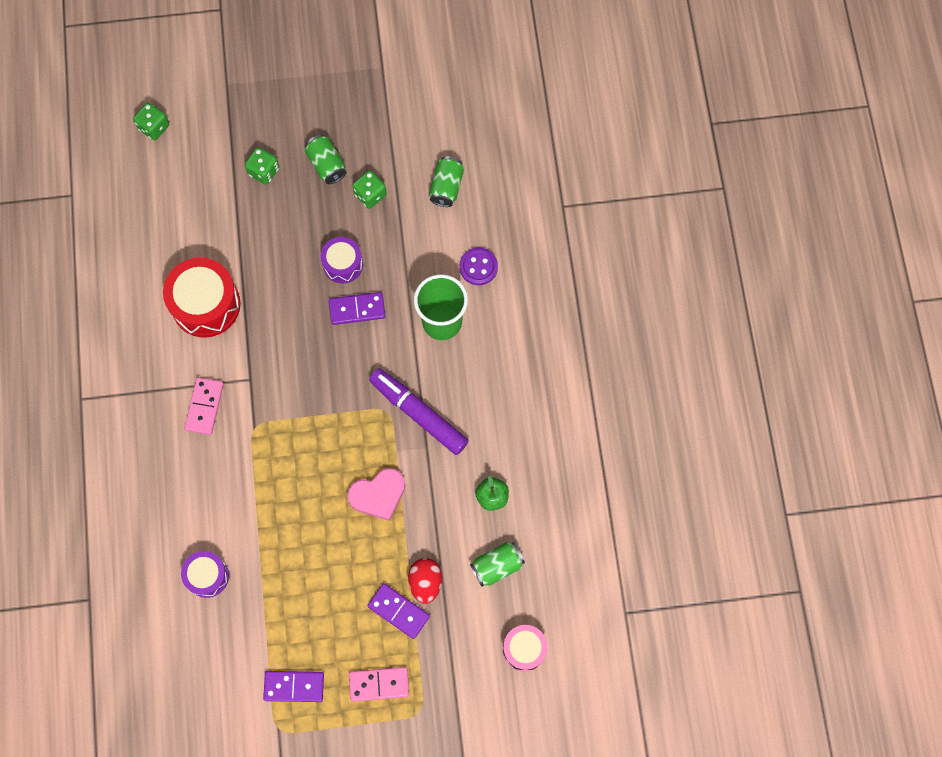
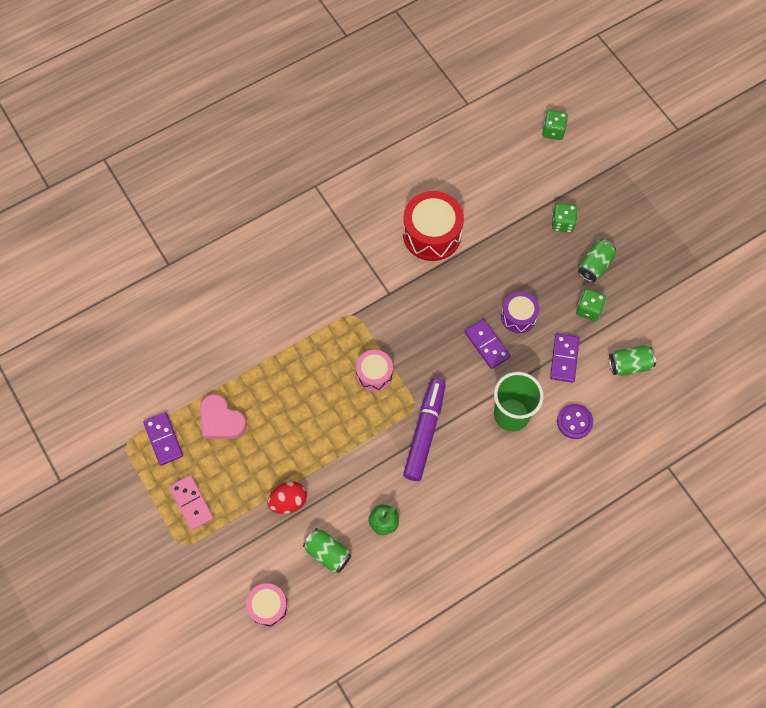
camera: 65 degrees right, 5 degrees down
purple drum [181,551,229,598] -> none
pink domino [184,377,224,435] -> none
pink heart [347,468,405,521] -> pink heart moved to [200,394,247,439]
purple domino [367,583,430,639] -> purple domino moved to [550,334,580,383]
none -> pink drum [356,350,393,392]

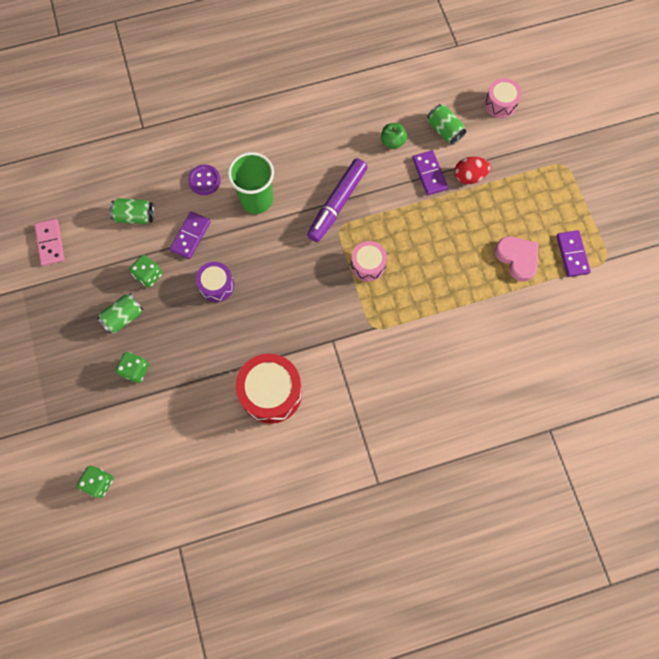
camera: 165 degrees left, 5 degrees up
pink domino [169,475,214,530] -> pink domino moved to [34,219,65,266]
purple domino [465,319,511,369] -> purple domino moved to [412,150,448,195]

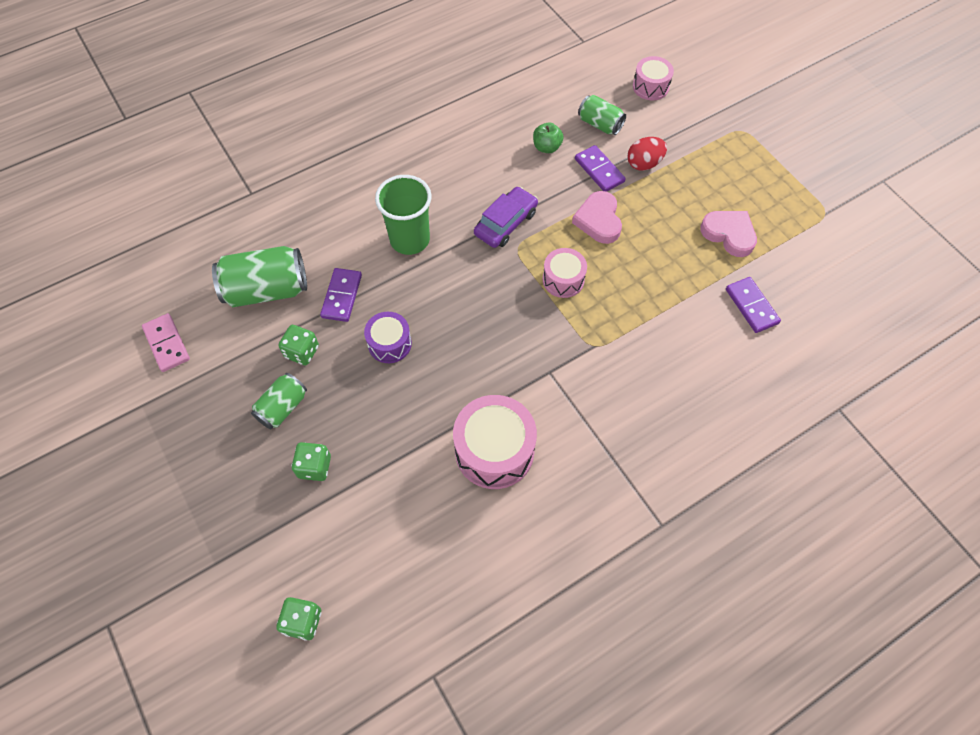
camera: 15 degrees left, 10 degrees down
green can [110,198,154,224] -> green can [212,246,307,307], size x1.69
purple button [188,165,221,195] -> none
red drum [236,354,302,424] -> pink drum [453,395,537,489]
purple marker [307,158,368,242] -> purple car [474,187,538,248]
purple domino [556,230,591,277] -> purple domino moved to [726,277,781,333]
none -> pink heart [572,191,622,244]

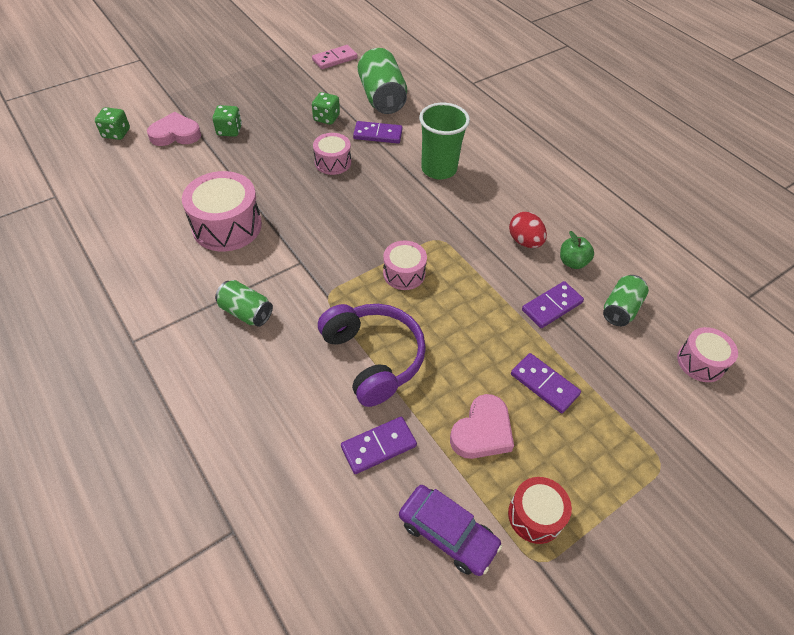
camera: 85 degrees right, 10 degrees down
green can [251,373,307,429] -> green can moved to [215,280,273,327]
purple drum [364,312,412,363] -> pink drum [313,133,351,175]
purple car [474,187,538,248] -> purple car moved to [399,485,502,576]
pink heart [572,191,622,244] -> pink heart moved to [147,112,201,146]
red egg [627,137,667,171] -> red egg moved to [509,212,547,248]
none -> purple headphones [318,304,426,407]
none -> red drum [508,477,572,544]
none -> purple domino [511,353,581,413]

